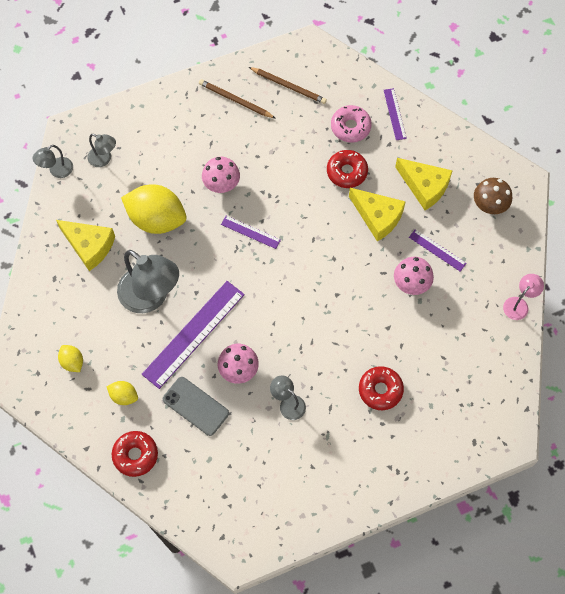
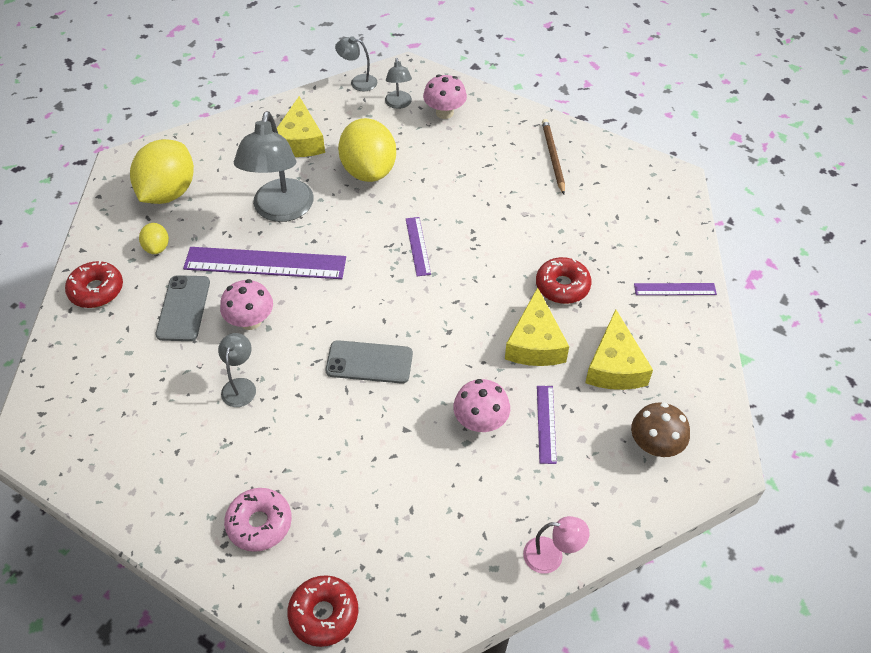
camera: 55 degrees right, 15 degrees down
yellow lemon [58,345,83,372] -> yellow lemon [130,139,194,204], size x2.15
pink mushroom [202,157,240,193] -> pink mushroom moved to [423,74,467,119]
brown pencil [249,67,327,104] -> none
pink donut [331,105,372,142] -> pink donut moved to [224,488,292,552]
red donut [359,366,404,410] -> red donut moved to [287,575,358,647]
purple ruler [384,88,407,140] -> purple ruler turned 45 degrees clockwise [634,283,717,295]
none -> grey phone [325,340,413,384]

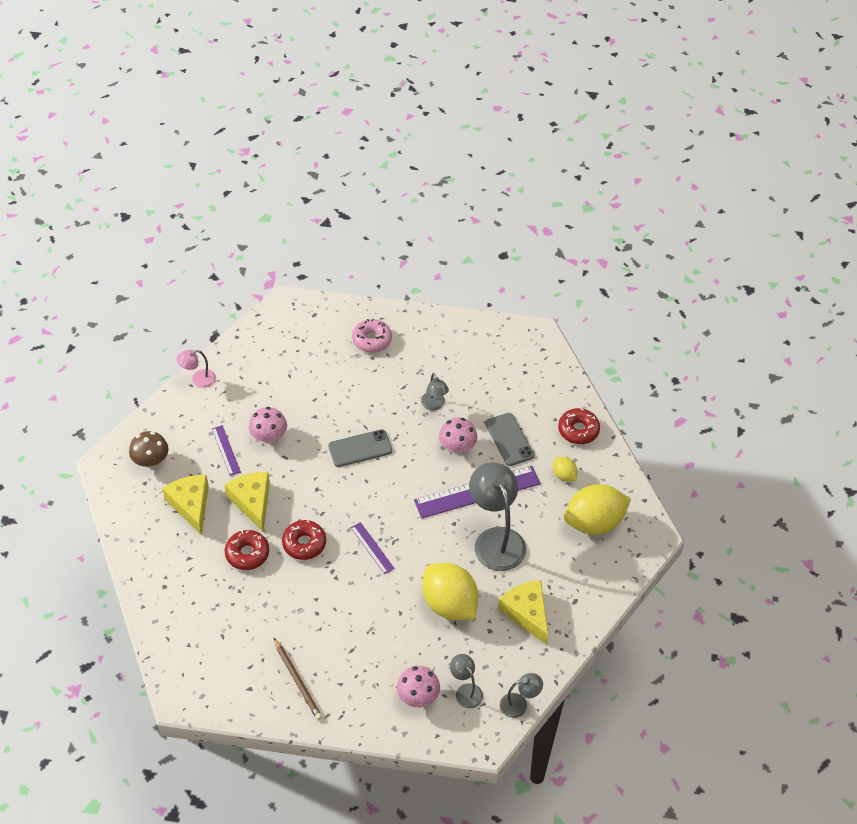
camera: 155 degrees right, 0 degrees up
yellow lemon [130,139,194,204] -> yellow lemon turned 75 degrees clockwise [564,484,631,535]
red donut [287,575,358,647] -> red donut moved to [282,520,326,560]
purple ruler [634,283,717,295] -> none

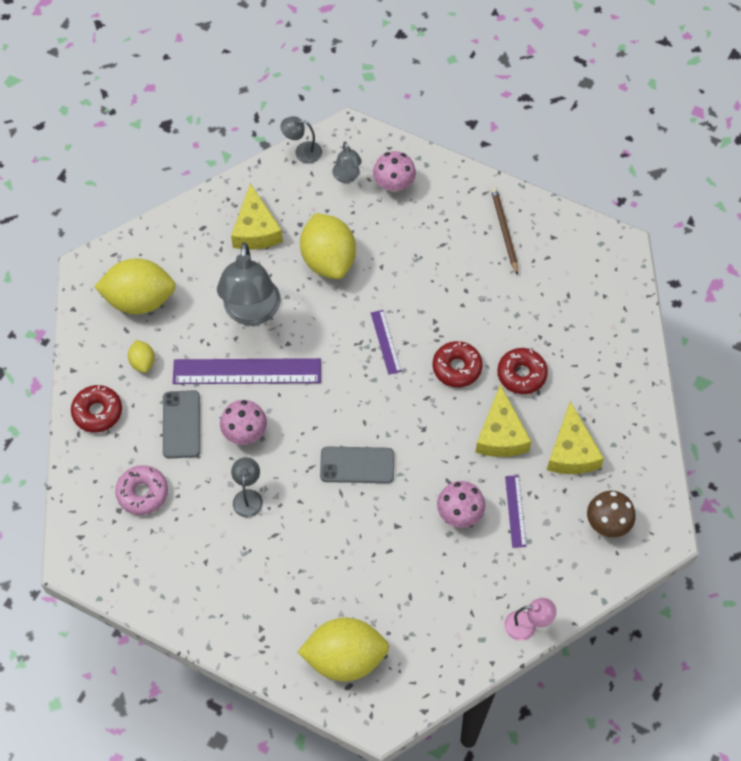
camera: 160 degrees left, 10 degrees up
pink donut [352,319,392,353] -> pink donut moved to [115,465,168,515]
none -> yellow lemon [298,618,389,681]

